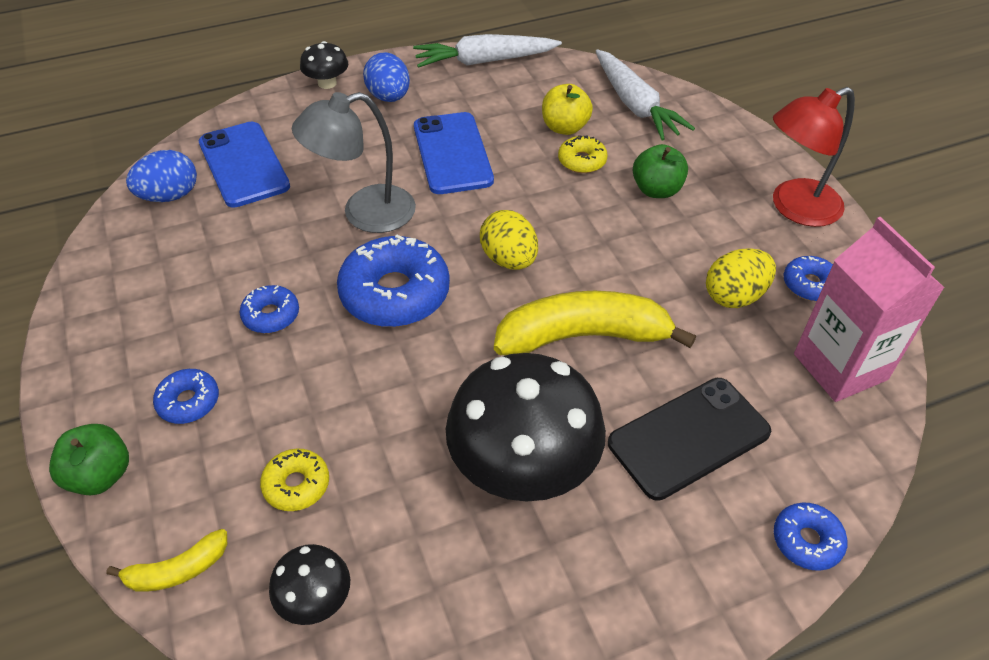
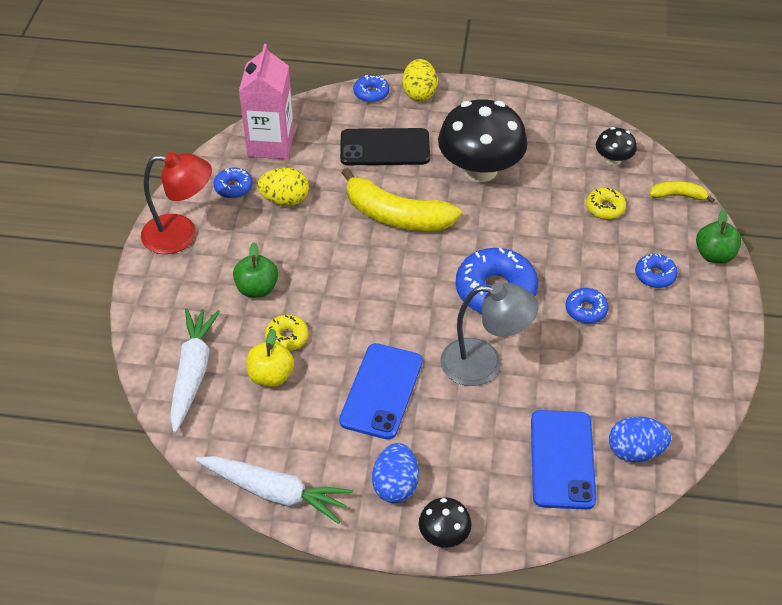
camera: 150 degrees left, 0 degrees up
yellow egg [480,210,538,270] -> yellow egg moved to [402,59,437,101]

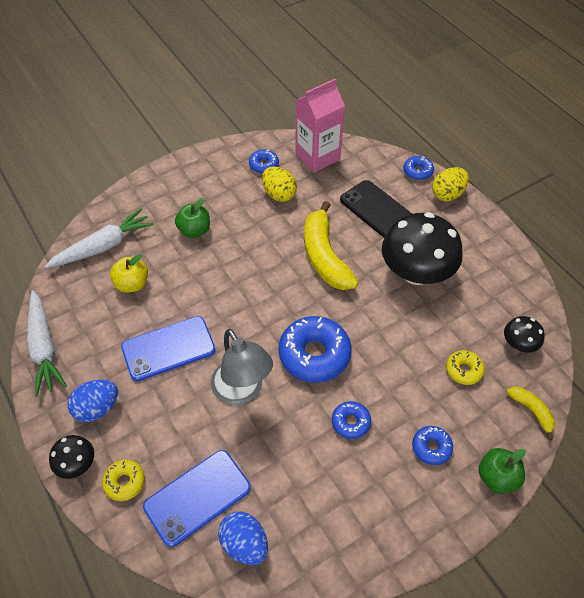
camera: 50 degrees right, 5 degrees up
red lamp [141,152,212,254] -> none
yellow donut [265,315,308,351] -> yellow donut moved to [102,460,145,501]

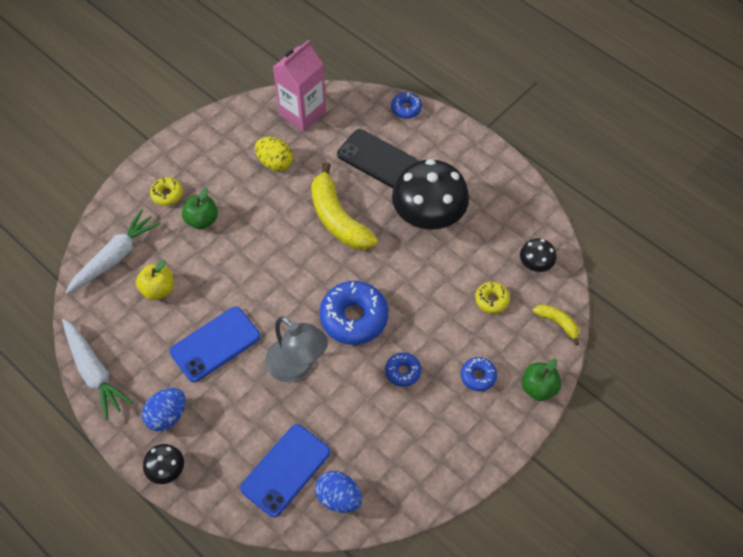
camera: 15 degrees left, 5 degrees up
yellow donut [102,460,145,501] -> yellow donut moved to [150,177,183,206]
blue donut [249,149,279,174] -> none
yellow egg [432,167,469,201] -> none

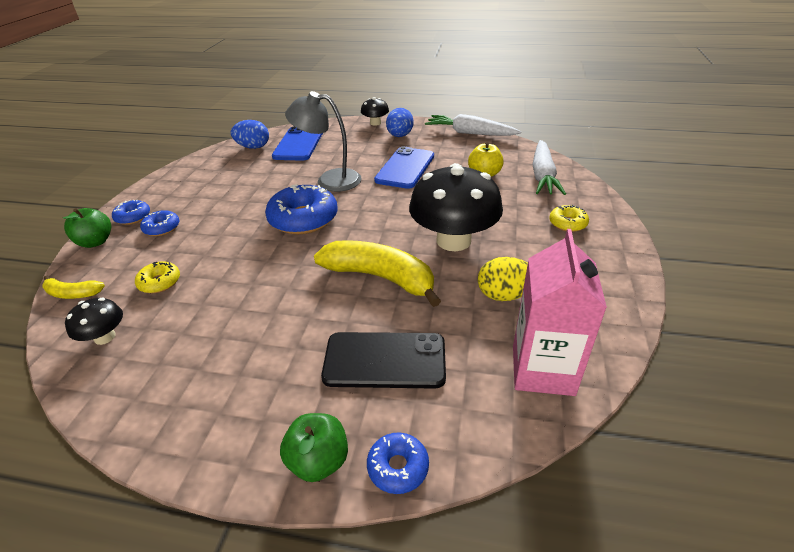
camera: 150 degrees right, 20 degrees down
green apple [182,188,218,229] -> green apple moved to [280,413,348,482]
blue donut [385,352,421,387] -> blue donut moved to [112,199,150,225]
black mushroom [392,159,469,230] -> black mushroom moved to [409,163,503,251]

